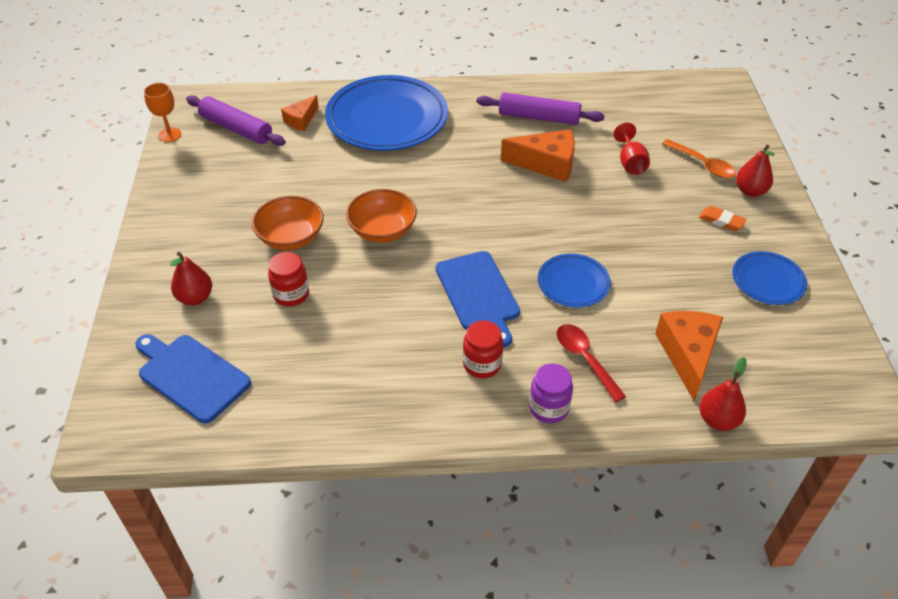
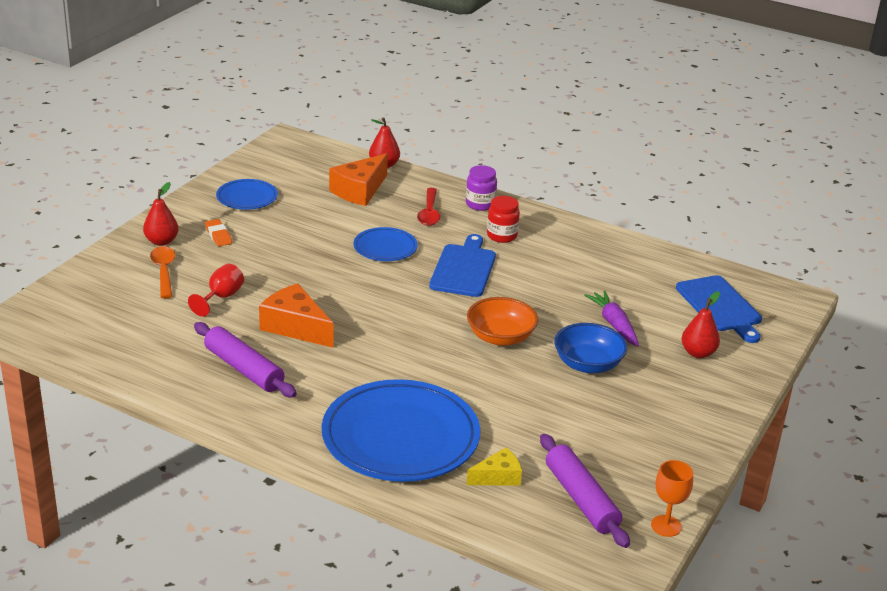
camera: 150 degrees left, 15 degrees down
orange bowl [252,196,324,250] -> blue bowl [554,323,627,373]
red jar [268,252,309,307] -> purple carrot [584,290,639,347]
orange cheese [281,95,319,131] -> yellow cheese [466,447,522,486]

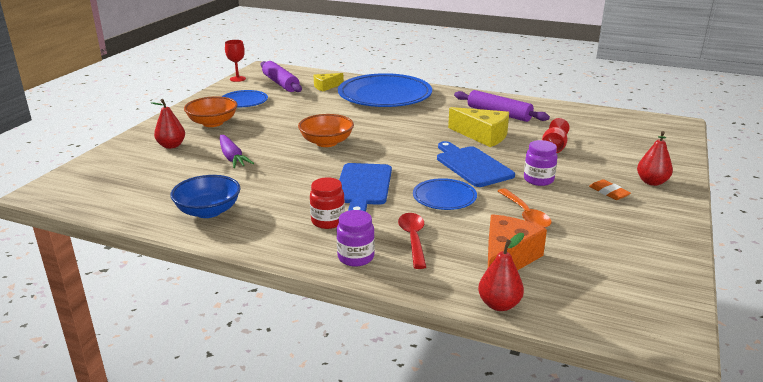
camera: 175 degrees right, 5 degrees down
orange spoon [150,246,175,298] -> orange spoon moved to [498,188,552,228]
blue plate [216,179,278,210] -> blue plate moved to [222,90,268,107]
orange cheese [259,283,334,348] -> yellow cheese [448,107,509,147]
blue bowl [554,323,627,373] -> blue bowl moved to [170,175,241,218]
orange goblet [651,460,693,537] -> red goblet [225,40,246,82]
blue cutting board [676,275,762,343] -> blue cutting board moved to [437,141,515,187]
none -> orange bowl [184,96,237,127]
none -> purple jar [524,140,558,186]

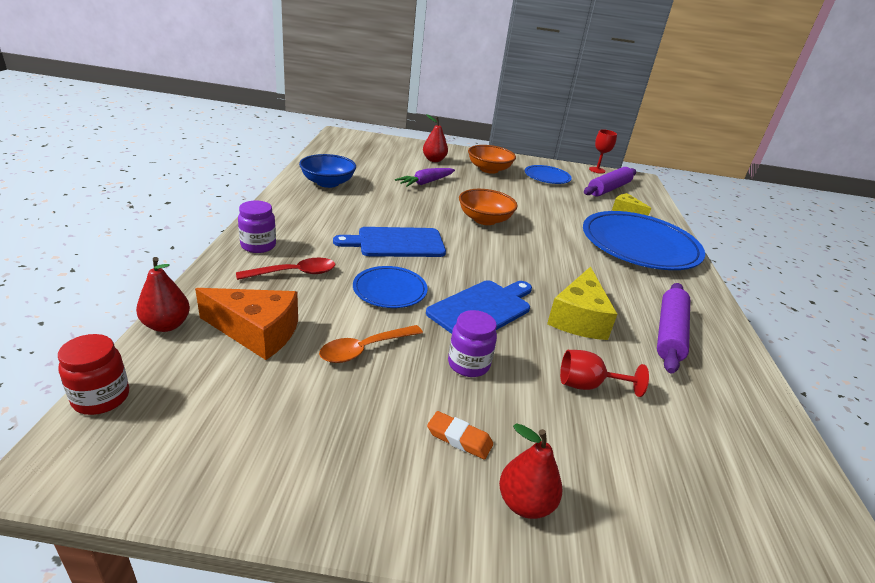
camera: 70 degrees right, 5 degrees up
red jar [310,177,345,229] -> red jar moved to [58,334,129,415]
orange eraser [589,179,631,200] -> orange eraser turned 75 degrees clockwise [427,411,493,460]

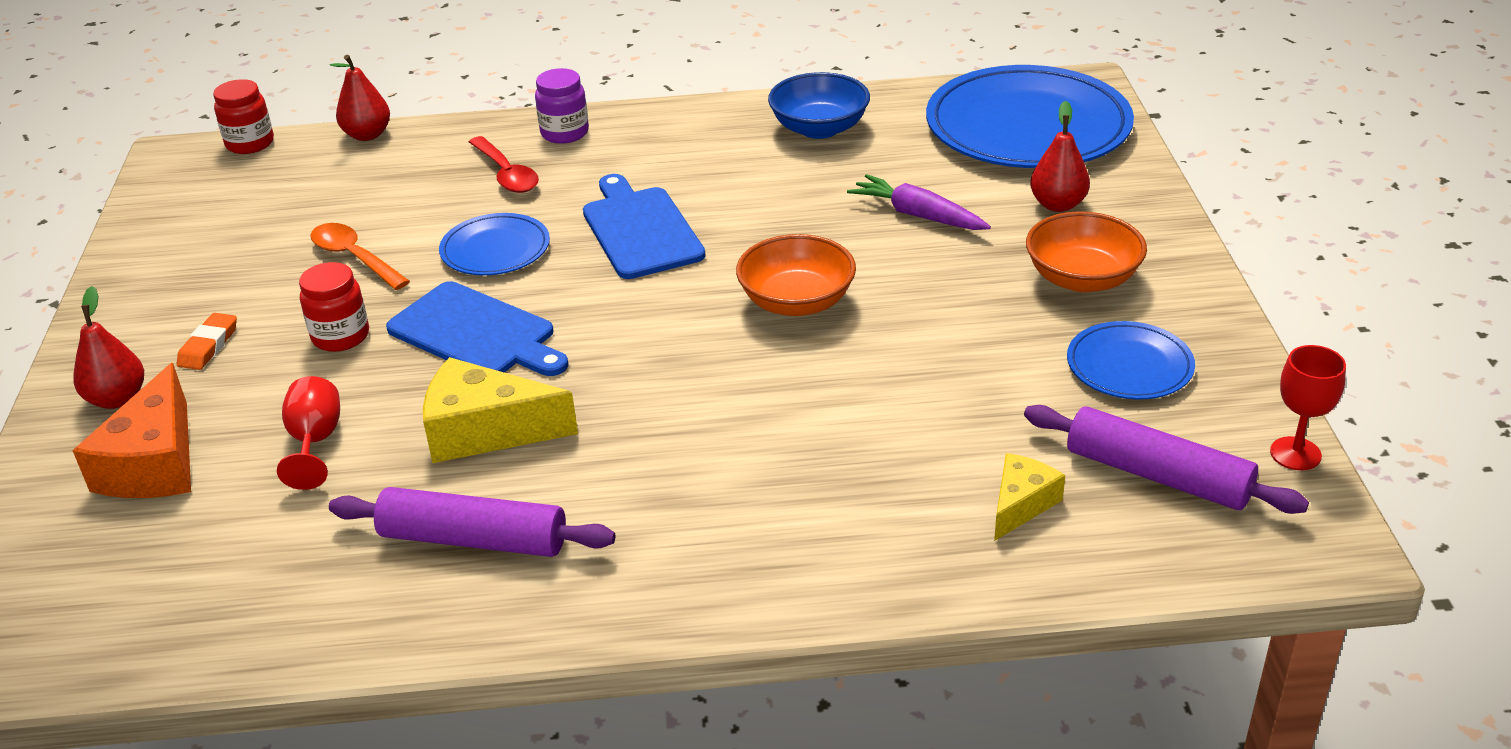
camera: 85 degrees right, 5 degrees up
orange cheese [195,288,298,360] -> orange cheese moved to [73,363,191,498]
purple jar [448,310,497,377] -> red jar [299,262,369,352]
blue plate [583,211,705,270] -> blue plate moved to [926,65,1134,168]

